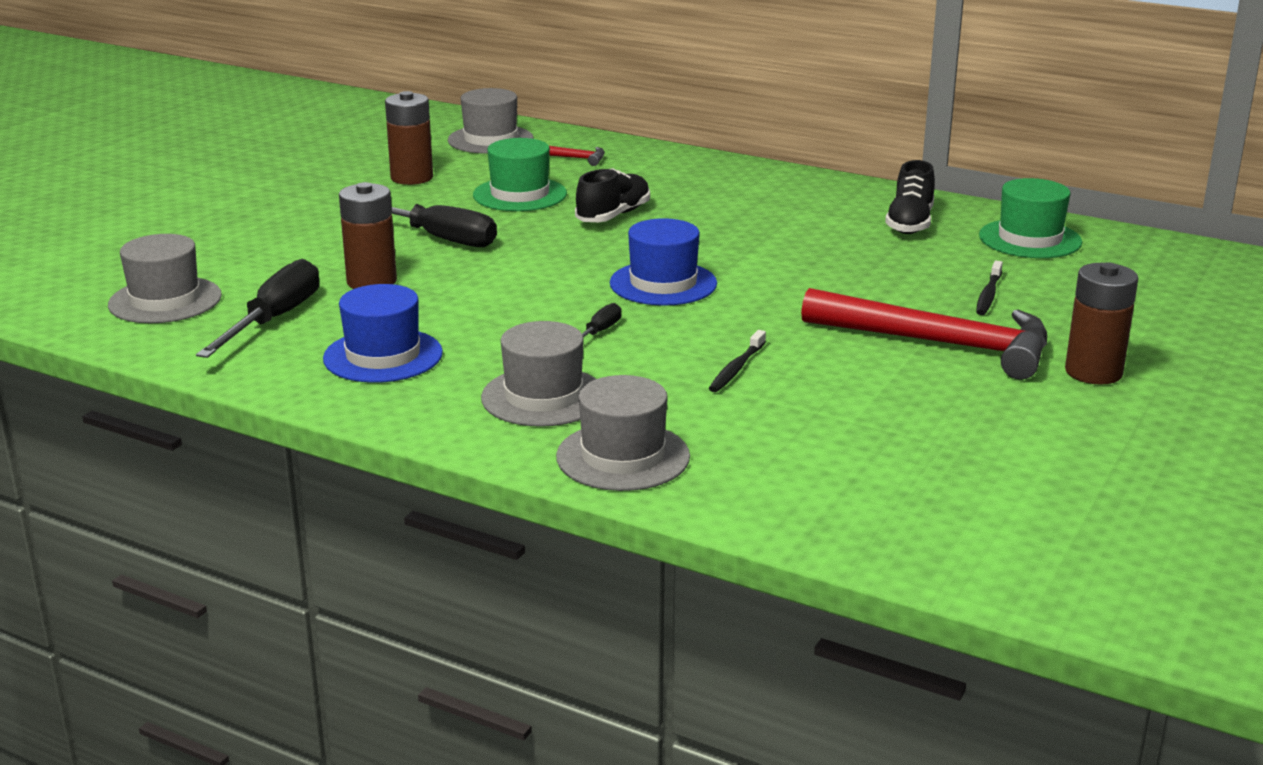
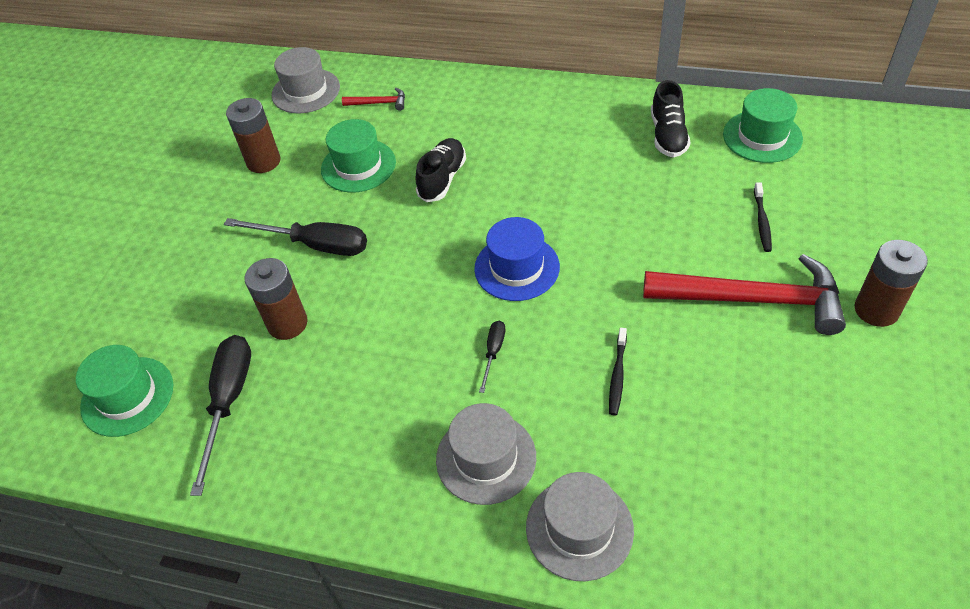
camera: 10 degrees left, 25 degrees up
grey hat [108,234,222,323] -> green hat [76,345,173,437]
blue hat [323,284,443,383] -> none

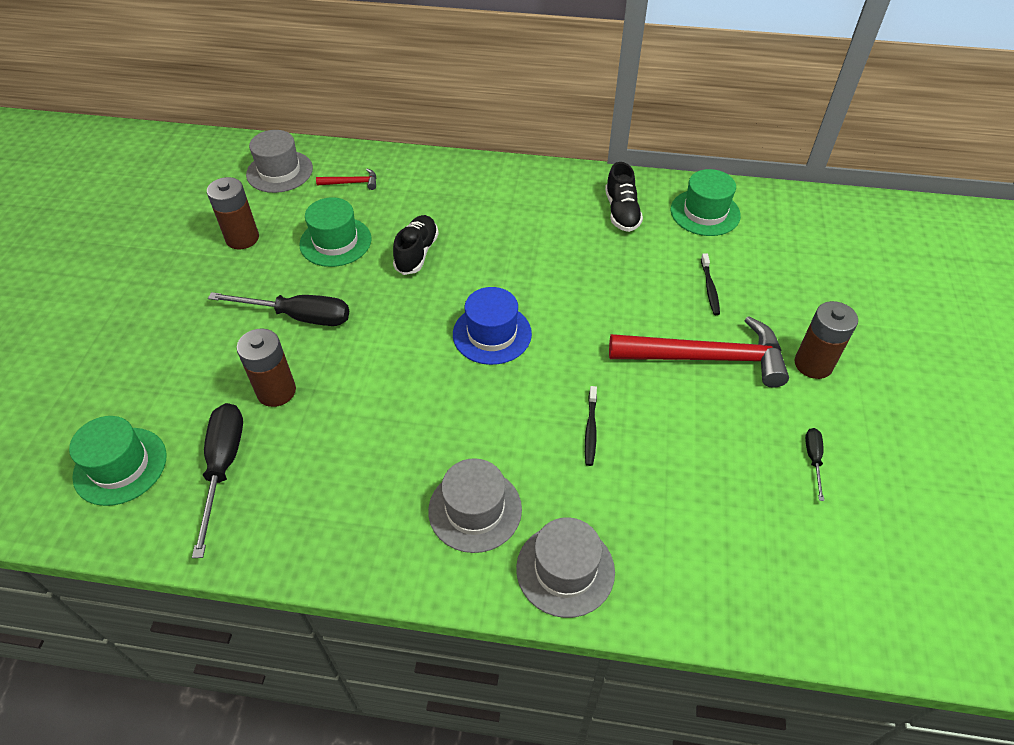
camera: 10 degrees left, 0 degrees up
black screwdriver [479,321,506,393] -> black screwdriver moved to [805,428,824,501]

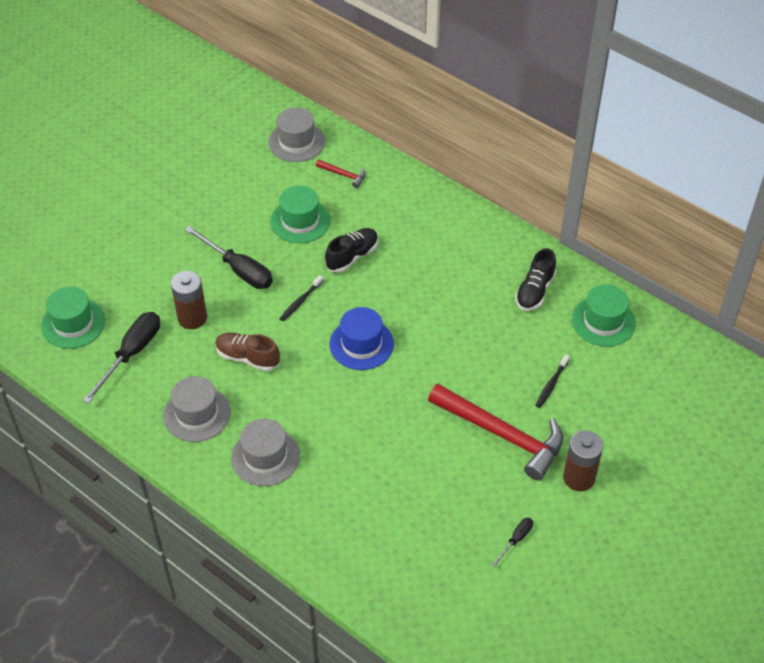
camera: 30 degrees right, 0 degrees up
brown battery [207,177,259,249] -> none
grey hat [516,517,615,618] -> grey hat moved to [163,376,231,442]
black toothbrush [585,386,597,466] -> black toothbrush moved to [279,275,323,321]
none -> brown shoe [215,332,280,371]

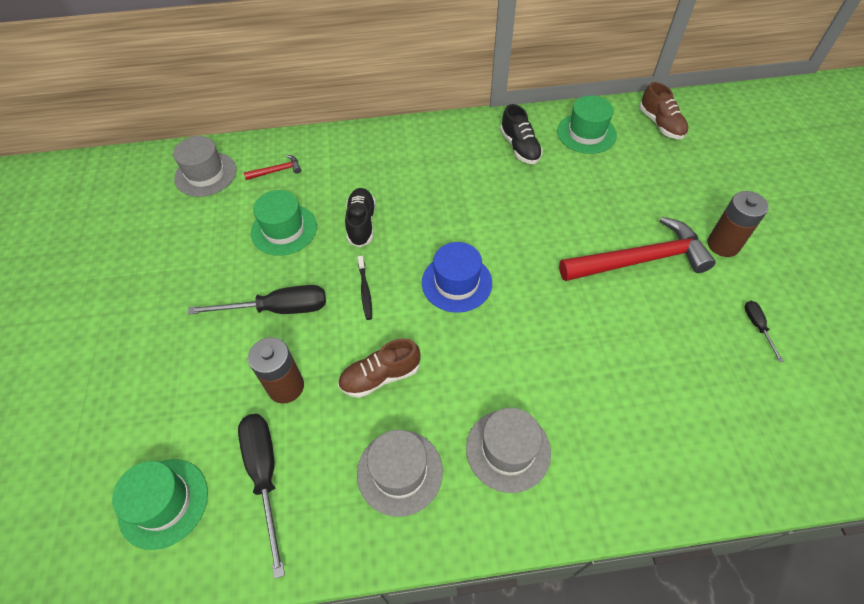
camera: 45 degrees left, 5 degrees up
black toothbrush [535,354,570,408] -> none
none -> brown shoe [640,82,688,139]

